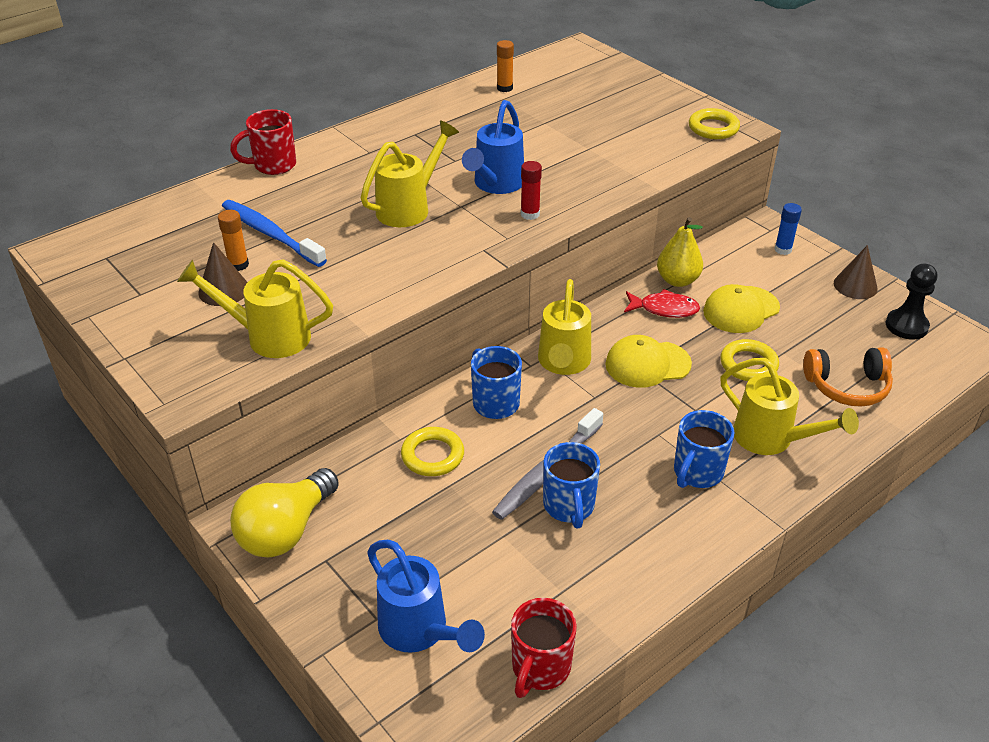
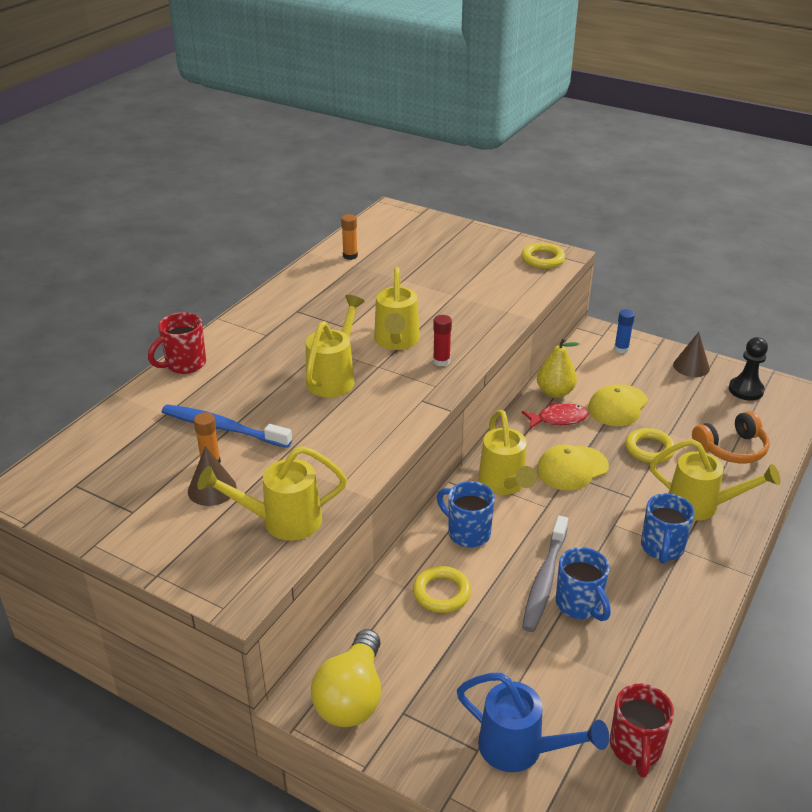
camera: 20 degrees left, 5 degrees down
blue watering can [462,100,524,194] -> yellow watering can [374,267,420,350]

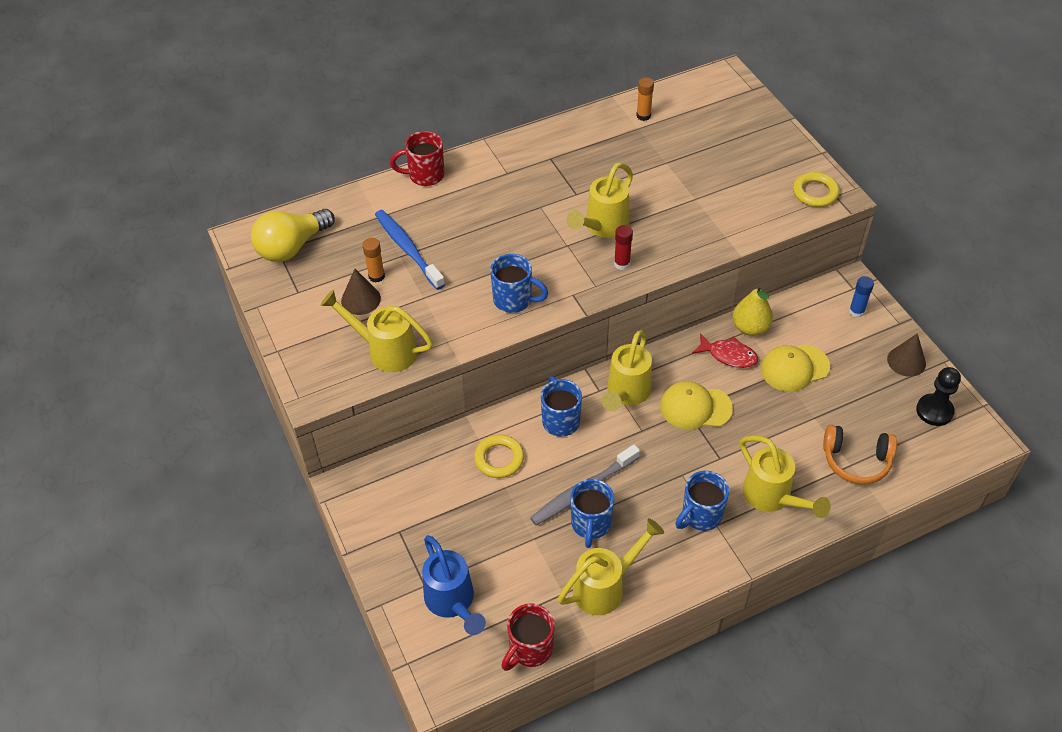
camera: 35 degrees right, 15 degrees up
yellow watering can [306,295,365,397] -> yellow watering can moved to [558,518,664,615]
yellow light bulb [311,629,381,727] -> yellow light bulb moved to [251,209,335,262]
yellow ring [625,428,675,463] -> none
none -> blue mug [490,254,548,313]

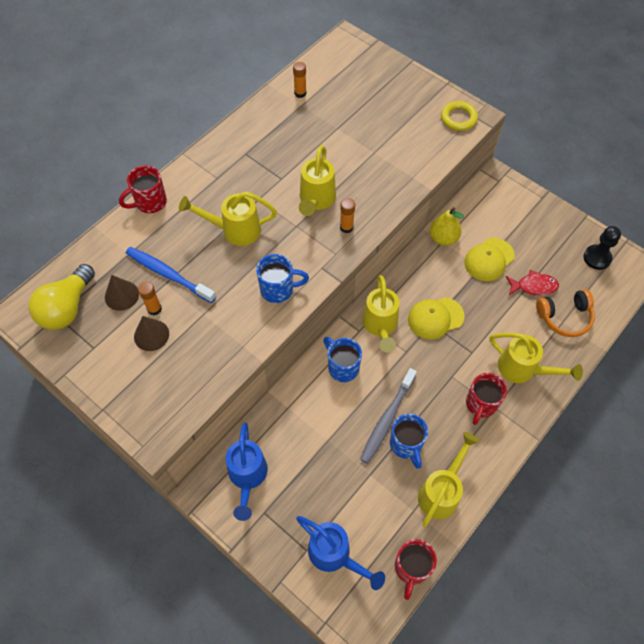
camera: 25 degrees left, 10 degrees up
yellow watering can [320,290,433,372] -> yellow watering can moved to [179,192,277,246]
yellow ring [474,435,524,478] -> none
red glue stick [614,225,633,270] -> orange glue stick [340,198,355,233]
blue mug [675,471,729,531] -> red mug [466,373,507,425]
red fish [692,333,758,368] -> red fish moved to [506,270,559,296]
blue glue stick [849,276,874,318] -> none
brown cone [887,333,926,377] -> brown cone moved to [105,275,139,311]
none -> blue watering can [226,422,268,521]

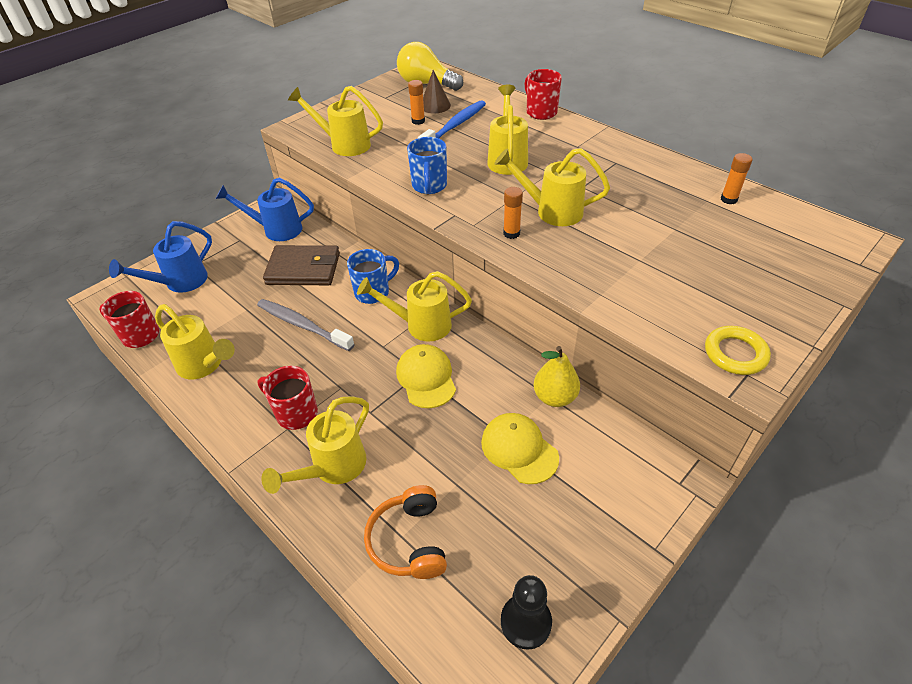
camera: 95 degrees right, 15 degrees down
brown cone [134,316,169,351] -> none
blue mug [390,414,428,469] -> none
red fish [506,270,559,296] -> none
none -> brown wallet [263,245,340,285]
none -> yellow watering can [288,86,383,156]

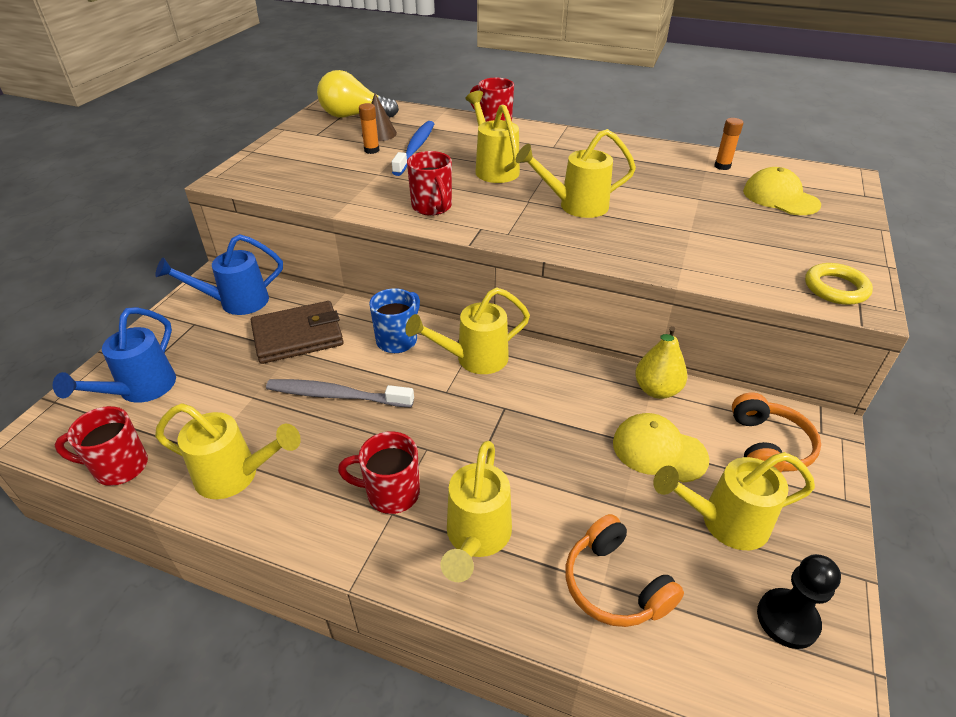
camera: 25 degrees left, 5 degrees down
yellow watering can [288,86,383,156] -> yellow watering can moved to [654,452,815,550]
yellow cap [396,344,456,408] -> yellow cap moved to [743,167,821,215]
blue mug [407,137,447,194] -> red mug [407,151,452,216]
orange glue stick [503,187,523,239] -> none
none -> orange headphones [732,393,821,472]

